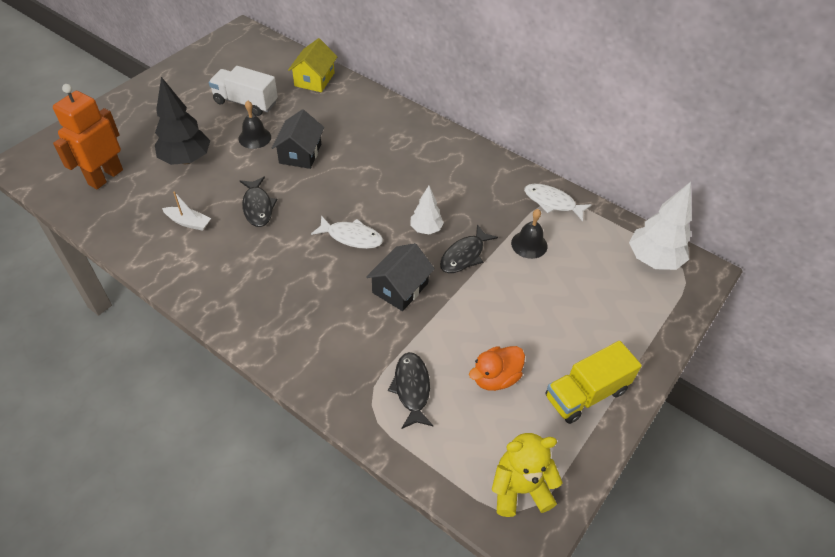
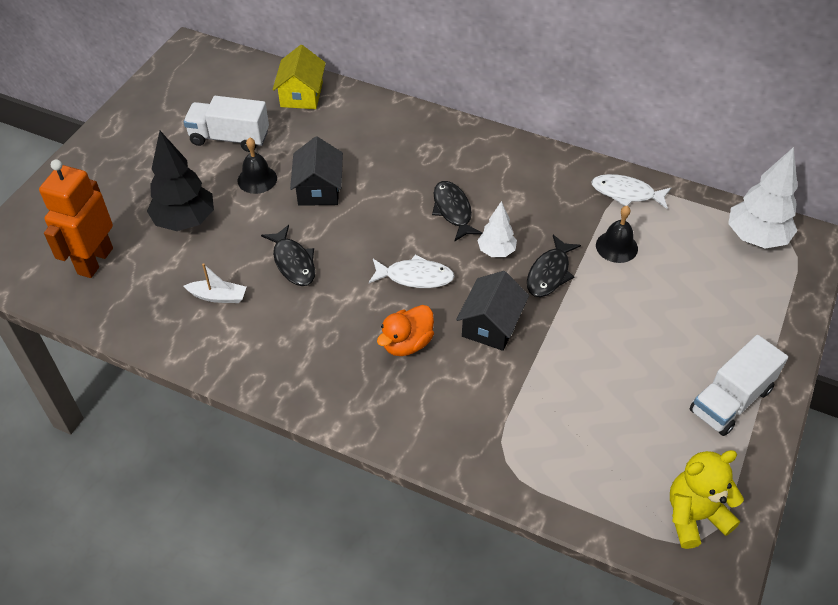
camera: 10 degrees left, 0 degrees up
black fish [388,352,433,429] -> black fish moved to [432,181,482,242]
orange duck [469,346,525,391] -> orange duck moved to [377,305,434,356]
yellow truck [545,341,642,424] -> white truck [690,335,788,436]

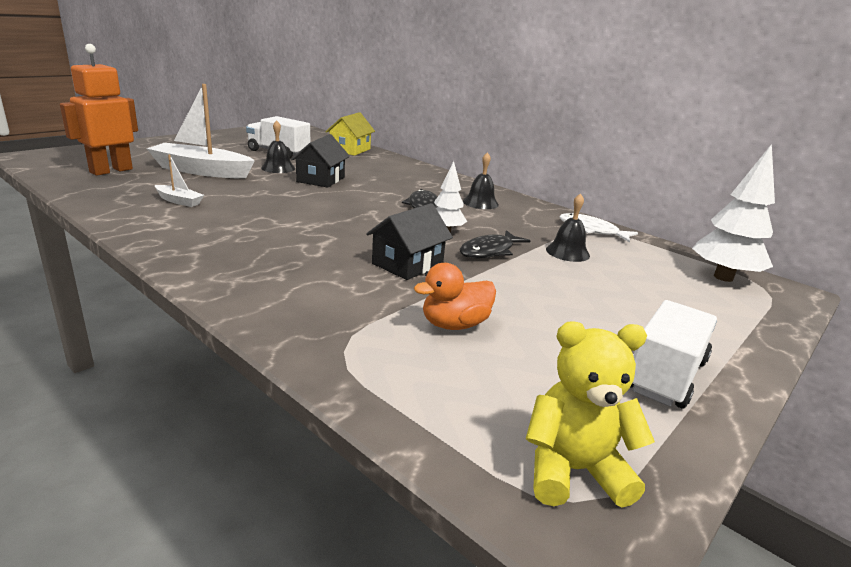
camera: 15 degrees right, 25 degrees down
black tree [147,131,214,231] -> white boat [146,84,255,178]
black fish [261,225,315,286] -> none
white fish [369,254,455,288] -> none
orange duck [377,305,434,356] -> orange duck moved to [414,263,496,330]
white truck [690,335,788,436] -> white truck turned 150 degrees clockwise [630,300,717,409]
none -> black bell [463,152,499,209]

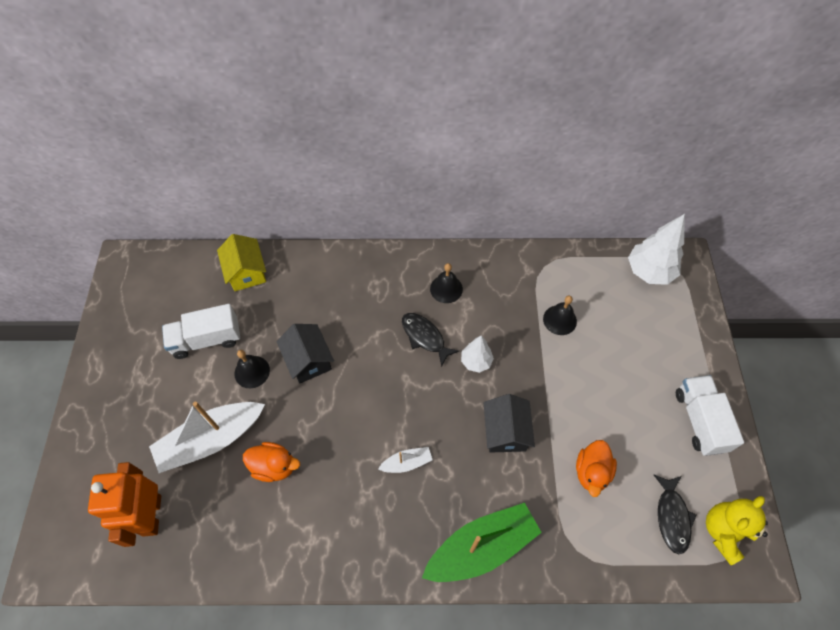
camera: 40 degrees left, 35 degrees up
white boat [155,155,204,207] -> white boat moved to [378,447,432,473]
black fish [460,230,530,258] -> black fish moved to [654,475,696,554]
white fish [560,213,638,243] -> none
none -> orange duck [243,442,300,482]
none -> green boat [422,502,542,582]

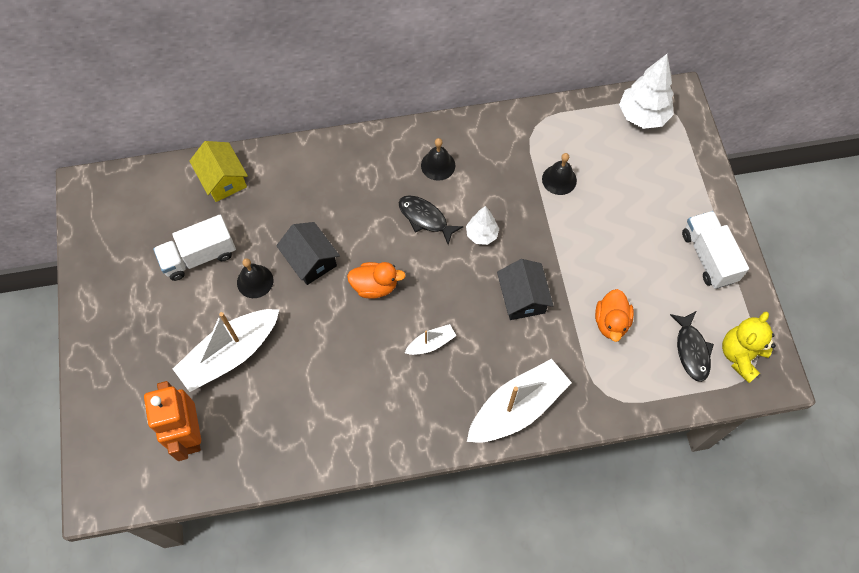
camera: 10 degrees left, 5 degrees up
orange duck [243,442,300,482] -> orange duck moved to [347,262,406,299]
green boat [422,502,542,582] -> white boat [467,359,572,443]

